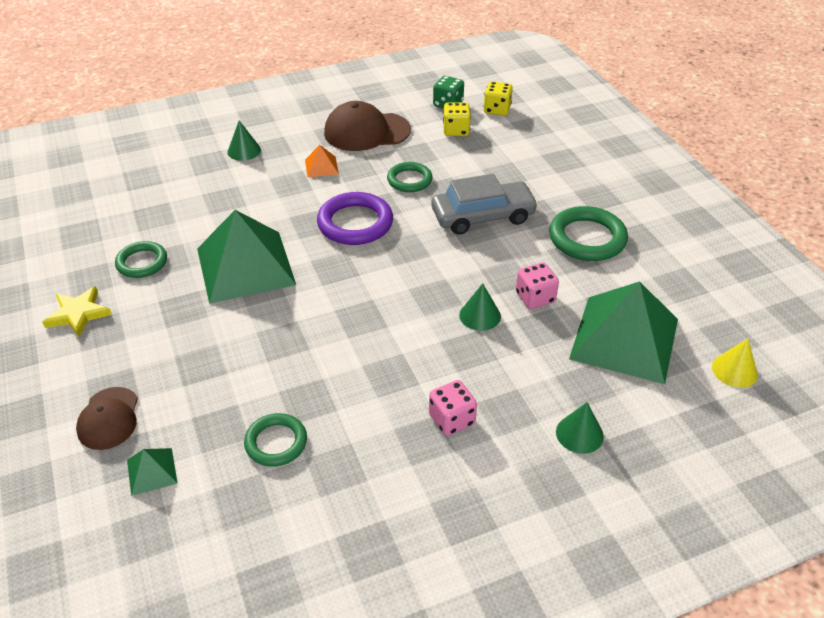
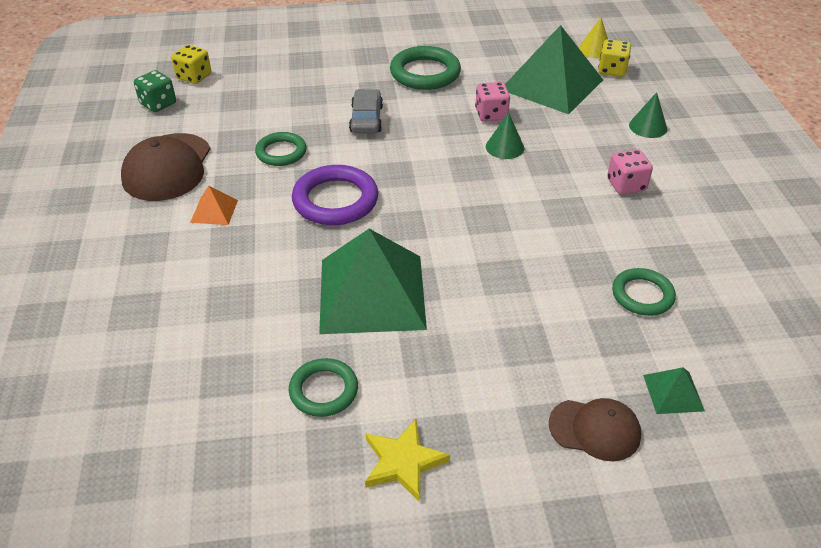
camera: 75 degrees left, 0 degrees up
green cone [227,120,261,161] -> none
grey car [432,174,538,234] -> grey car [349,89,383,133], size x0.66
yellow dice [443,103,471,136] -> yellow dice moved to [598,39,631,77]

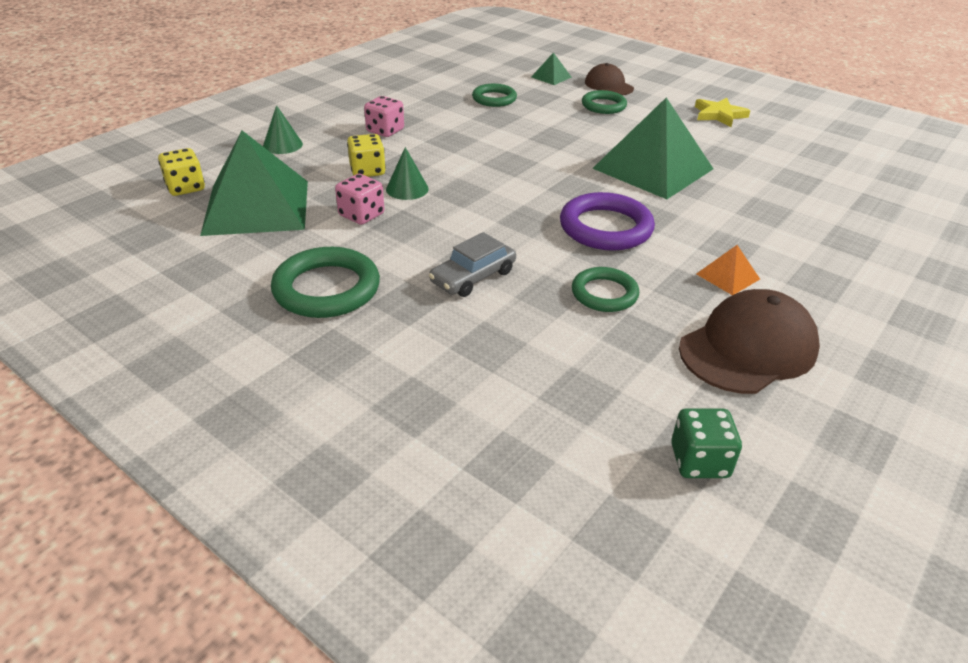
camera: 135 degrees left, 5 degrees down
yellow dice [171,45,211,84] -> yellow dice moved to [347,134,386,177]
green ring [289,358,358,417] -> green ring moved to [582,90,627,114]
yellow cone [579,17,608,58] -> none

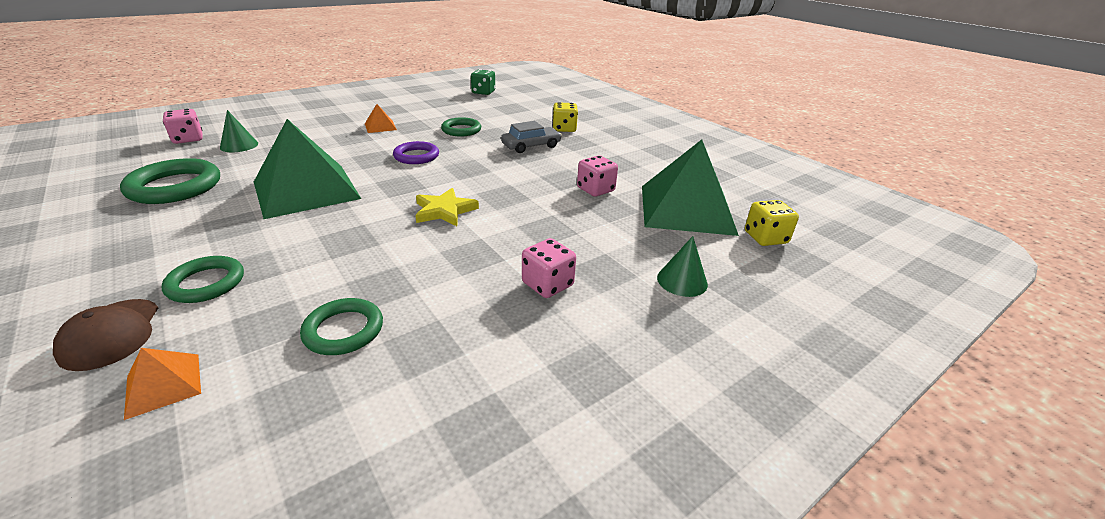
camera: 165 degrees left, 5 degrees down
green ring [271,247,380,318] -> green ring moved to [120,158,220,204]
yellow dice [347,134,386,177] -> yellow dice moved to [553,102,578,132]
green cone [386,147,429,200] -> green cone moved to [220,110,258,152]
green pyramid [531,52,572,85] -> orange pyramid [124,348,201,420]
purple ring [560,192,655,251] -> purple ring [393,141,439,164], size x0.63
brown cap [679,289,820,394] -> none
yellow star [695,98,750,127] -> yellow star moved to [415,188,479,226]
none -> pink dice [163,109,203,144]

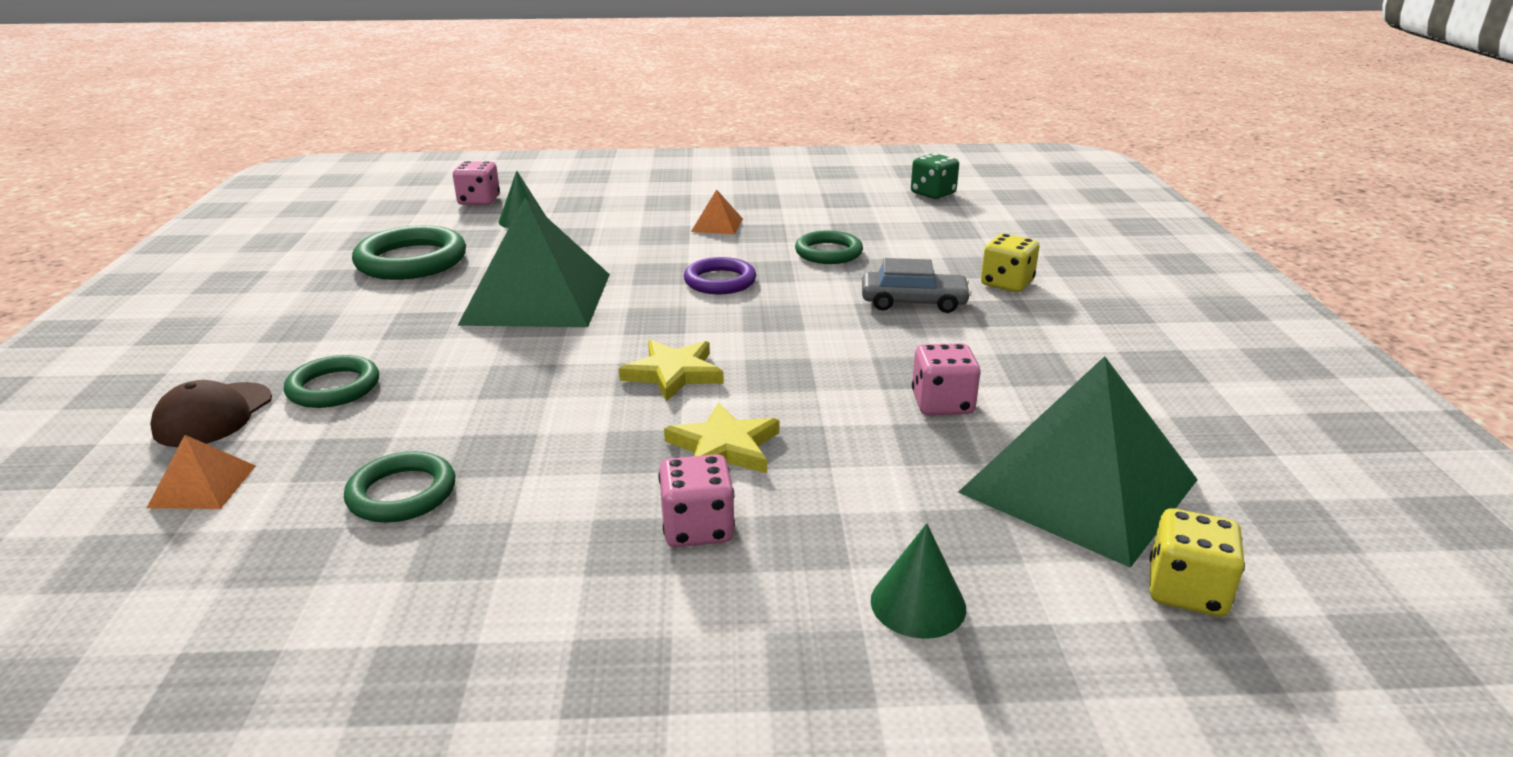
camera: 35 degrees right, 5 degrees down
none -> yellow star [664,402,779,473]

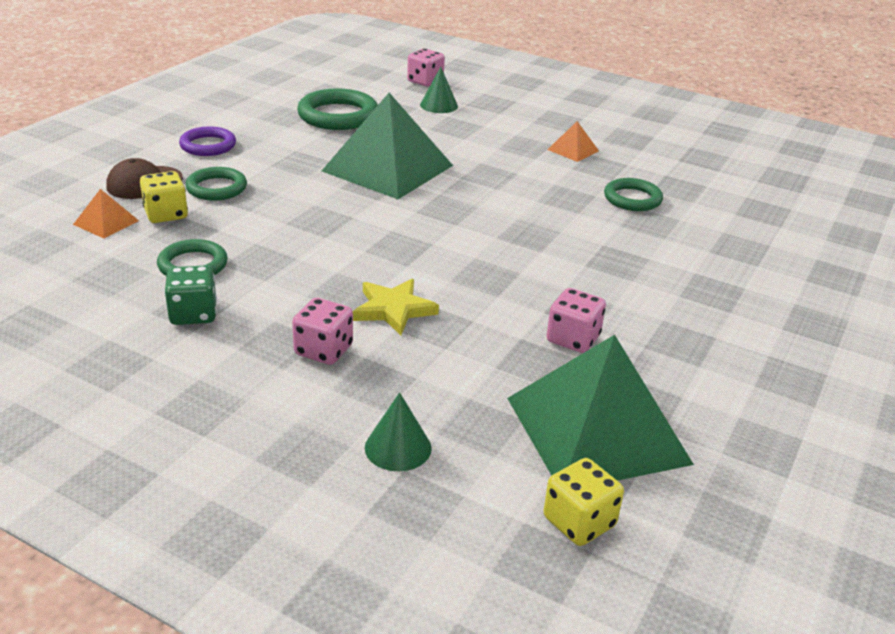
camera: 30 degrees right, 5 degrees up
yellow star [619,340,724,402] -> none
purple ring [684,257,756,294] -> purple ring moved to [179,127,236,156]
grey car [862,258,971,313] -> none
green dice [911,153,959,199] -> green dice moved to [165,265,217,325]
yellow dice [981,234,1040,292] -> yellow dice moved to [140,171,188,223]

